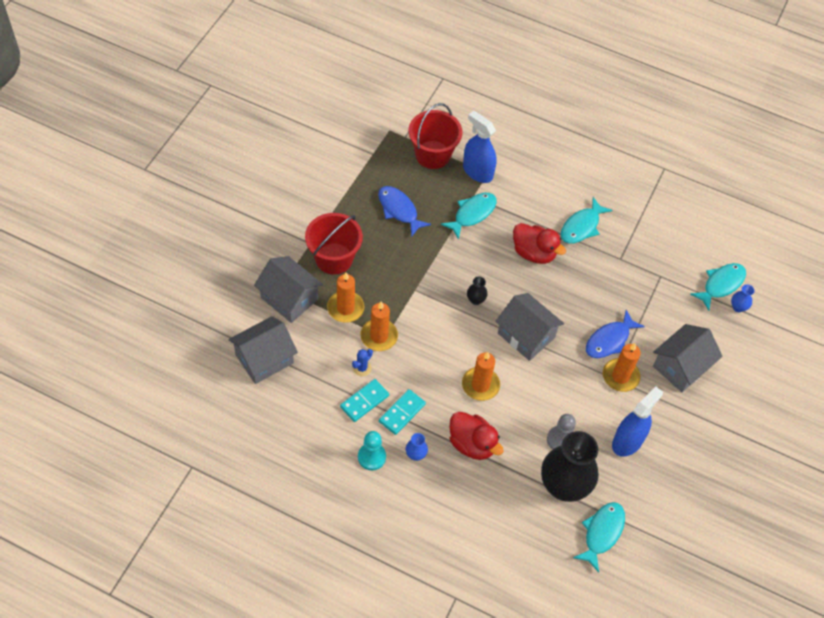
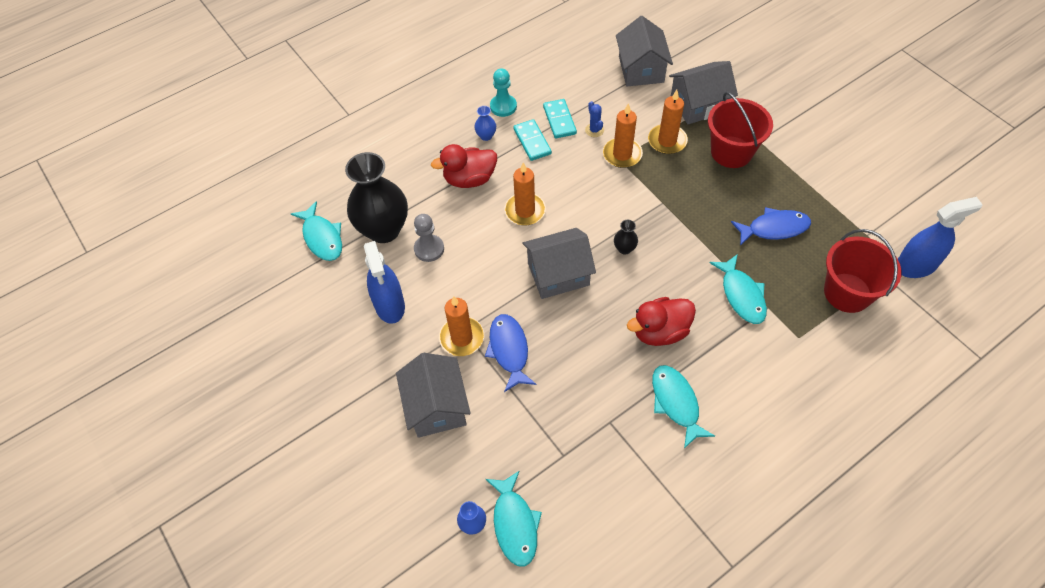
camera: 125 degrees right, 0 degrees up
blue spray bottle [463,111,497,183] -> blue spray bottle moved to [898,197,983,278]

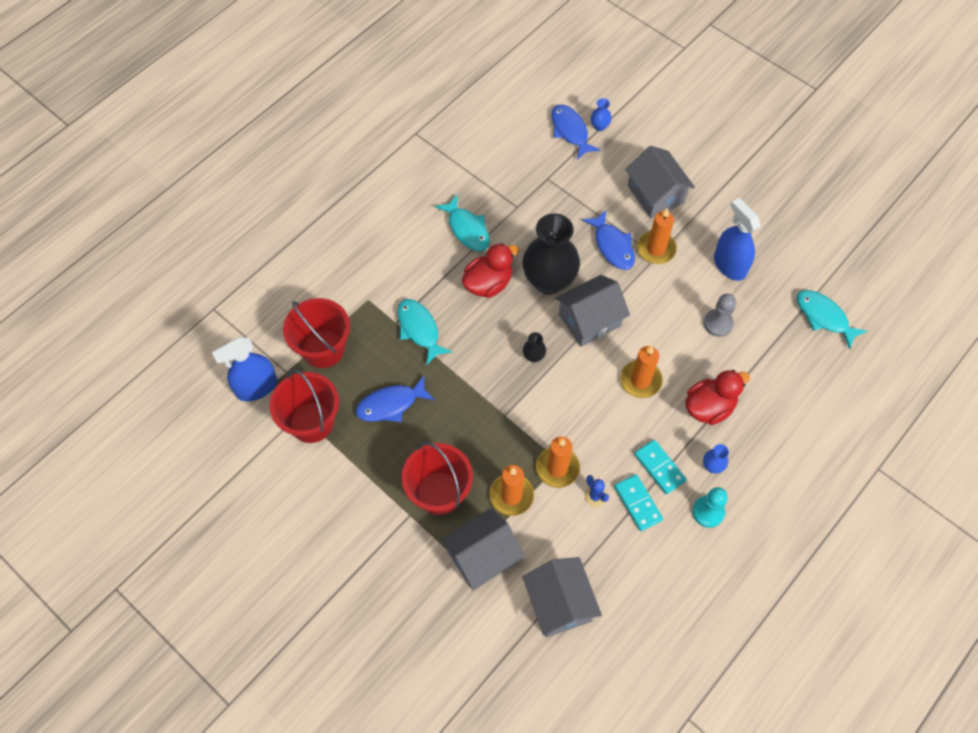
camera: 165 degrees right, 5 degrees up
black vase [345,152,408,243] -> black vase moved to [522,214,580,295]
turquoise fish [486,470,542,567] -> blue fish [551,105,600,160]
none -> red bucket [270,369,339,443]

